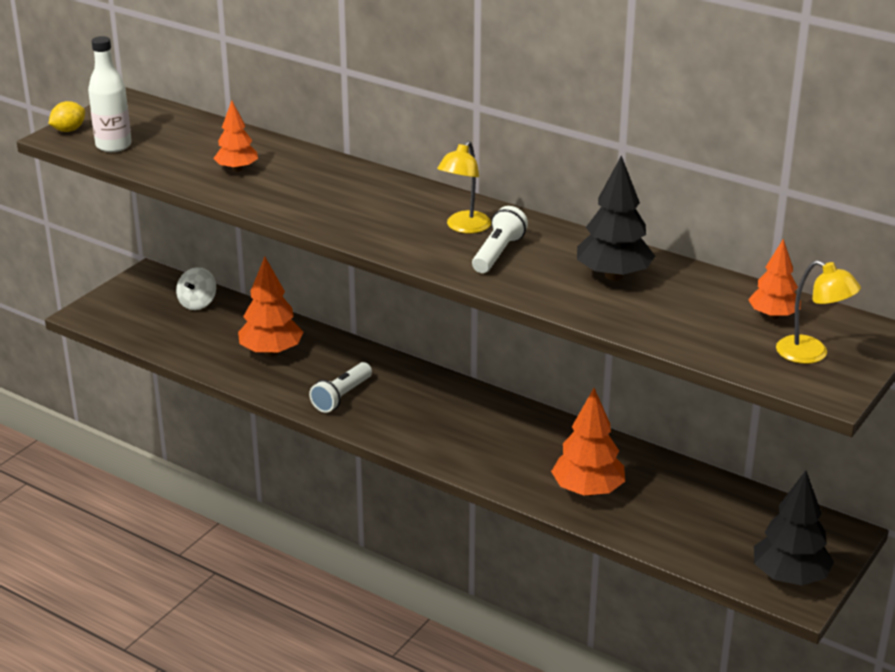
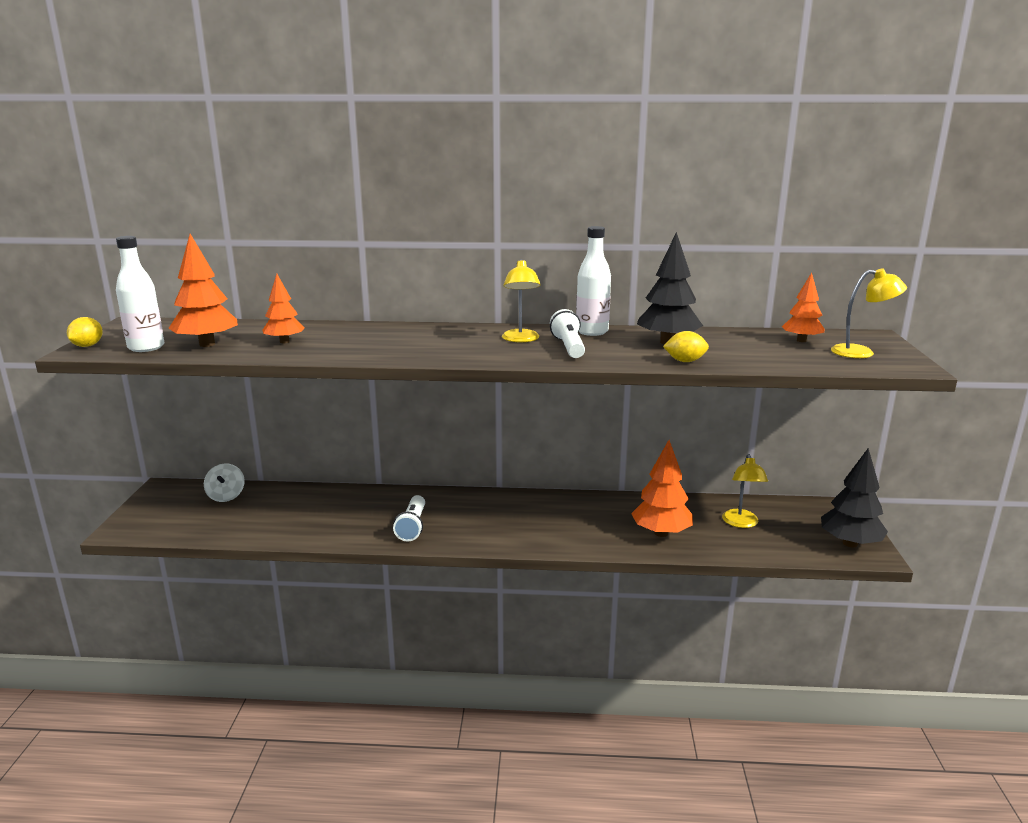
camera: 30 degrees left, 10 degrees down
orange tree [238,257,304,356] -> orange tree moved to [169,234,238,347]
none -> white bottle [576,226,611,336]
none -> yellow lemon [663,331,709,362]
none -> yellow lamp [722,454,768,528]

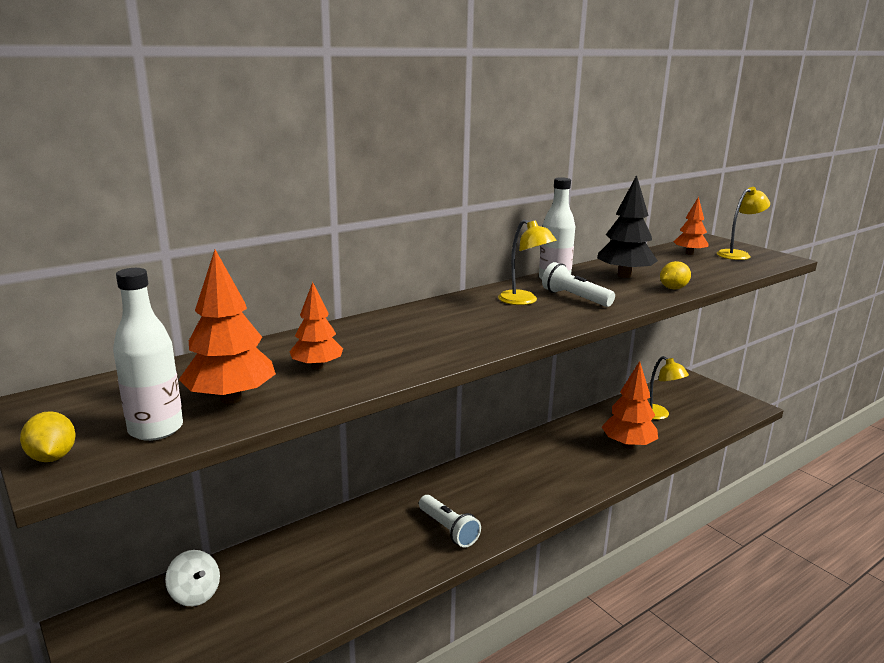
camera: 40 degrees left, 0 degrees up
black tree [821,448,888,547] -> none

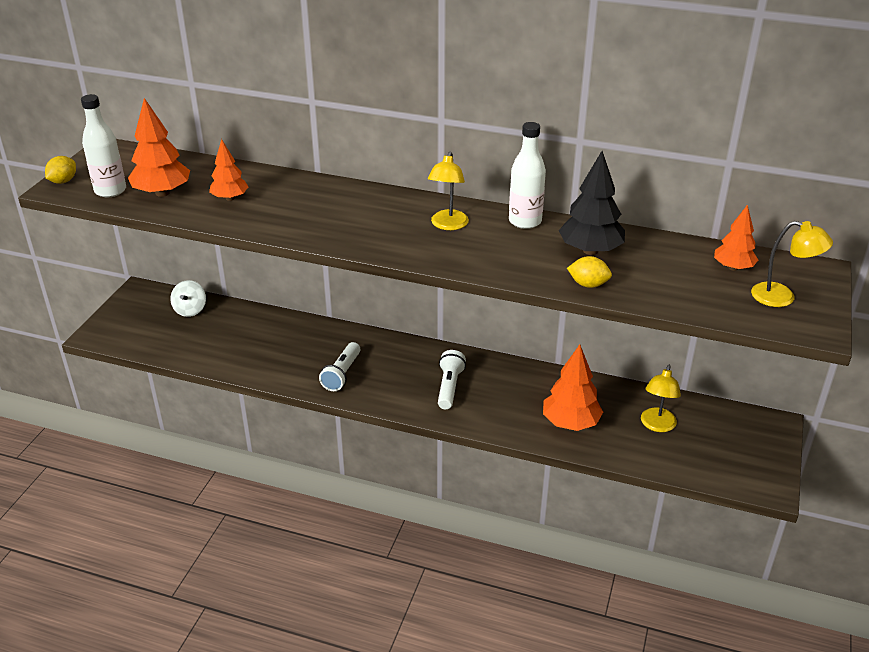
camera: 55 degrees right, 15 degrees up
white flashlight [542,262,615,307] -> white flashlight moved to [438,350,466,409]

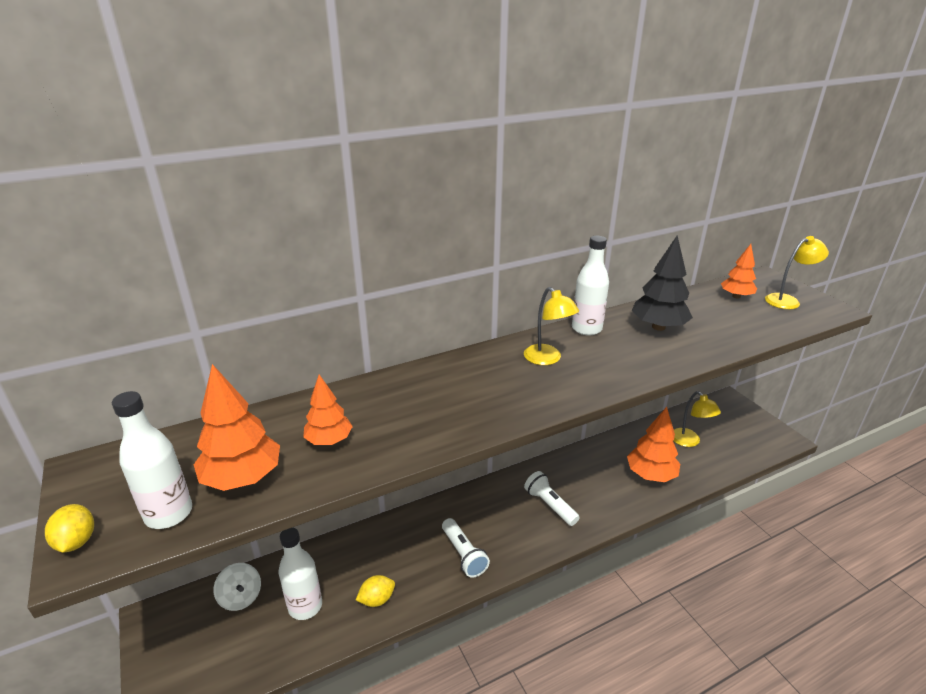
camera: 45 degrees left, 5 degrees down
yellow lemon [567,256,612,288] -> yellow lemon moved to [356,575,395,607]
none -> white bottle [279,527,322,620]

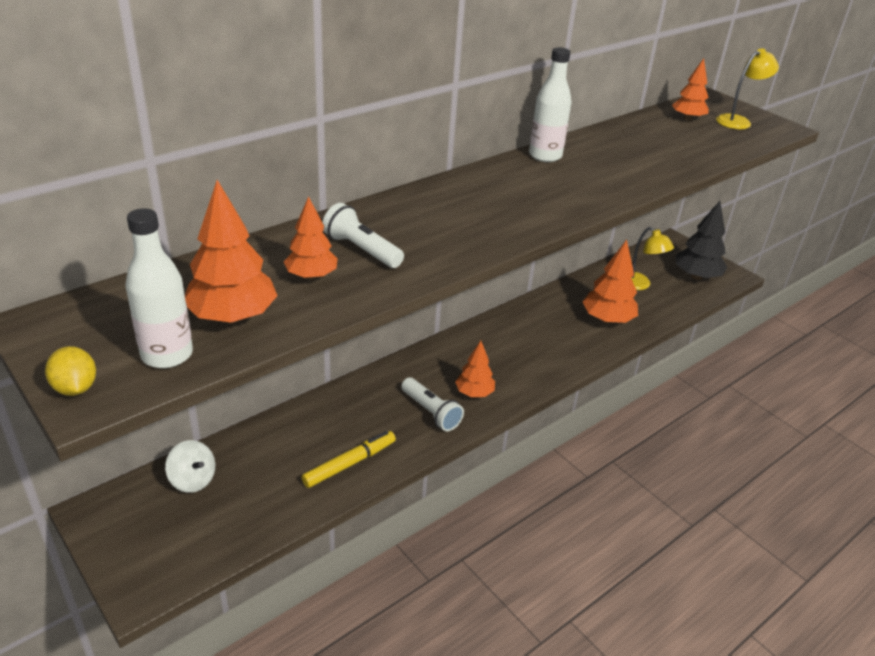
camera: 15 degrees left, 5 degrees up
white bottle [279,527,322,620] -> none
yellow lemon [356,575,395,607] -> yellow marker [302,431,396,488]
yellow lamp [524,287,579,365] -> none
white flashlight [524,471,580,526] -> white flashlight moved to [322,203,404,268]
black tree [632,235,693,331] -> black tree moved to [676,201,727,280]
none -> orange tree [455,341,495,397]

